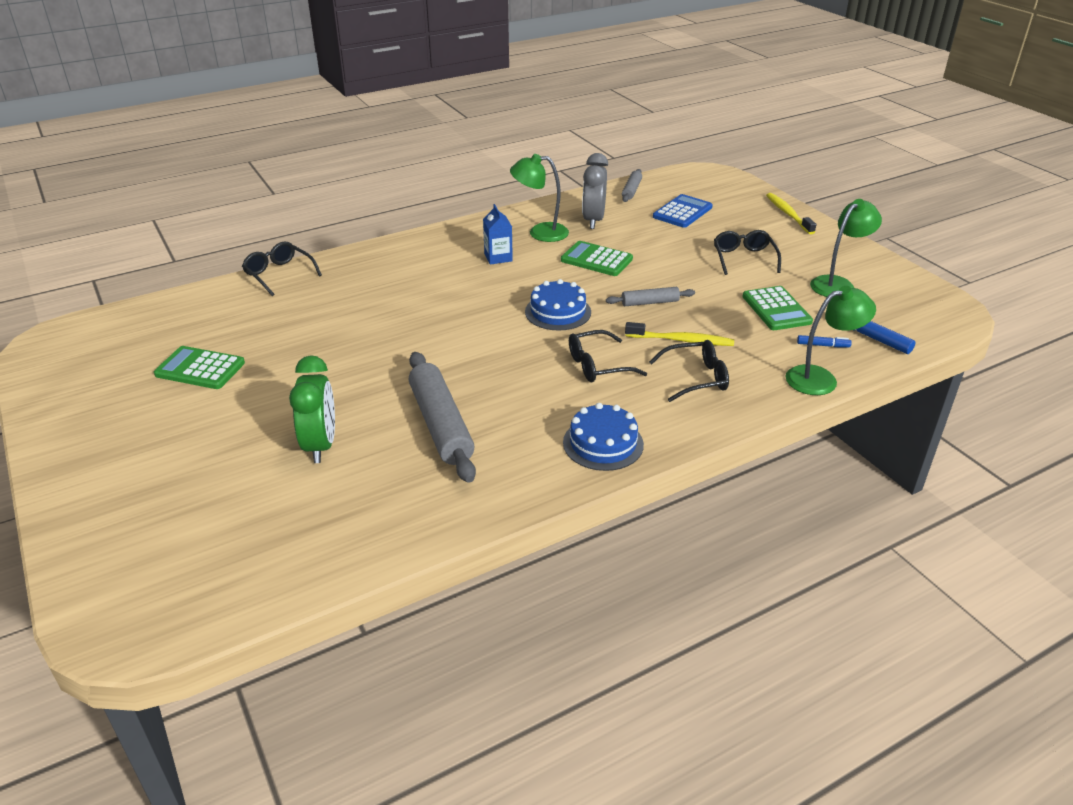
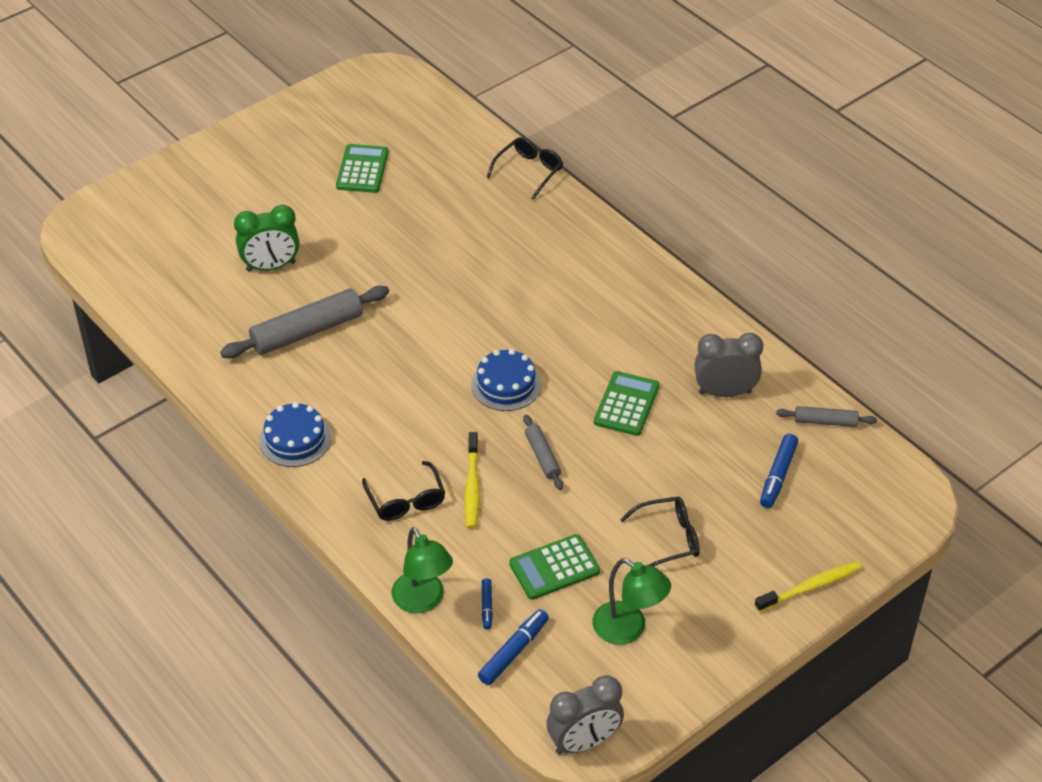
camera: 80 degrees right, 10 degrees up
blue carton [483,204,513,265] -> none
green lamp [510,154,569,242] -> none
black glasses [569,330,647,382] -> none
blue calculator [653,194,713,228] -> blue marker [760,434,798,508]
none -> grey clock [546,675,624,755]

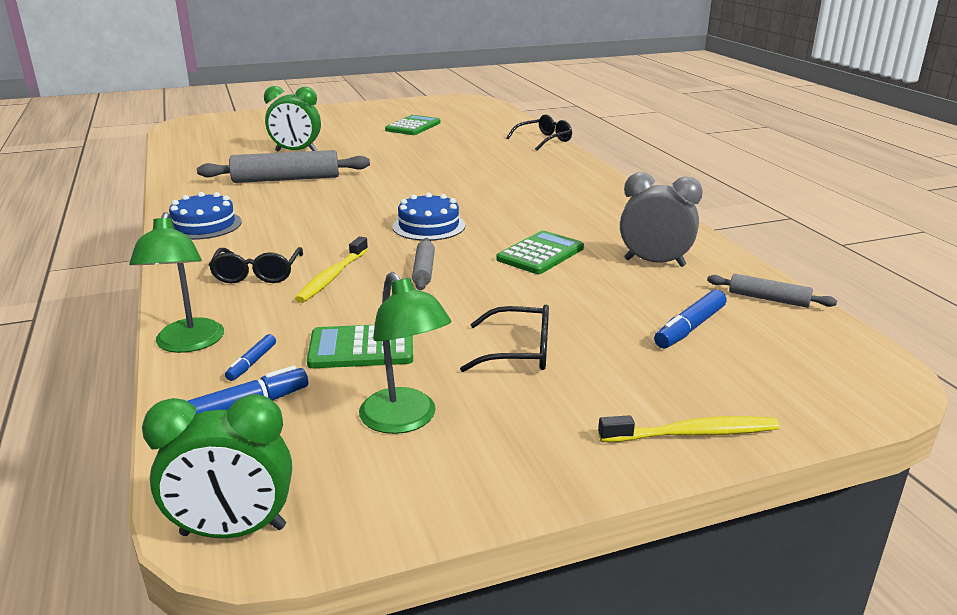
camera: 20 degrees right, 20 degrees down
grey clock [546,675,624,755] -> green clock [142,394,292,538]

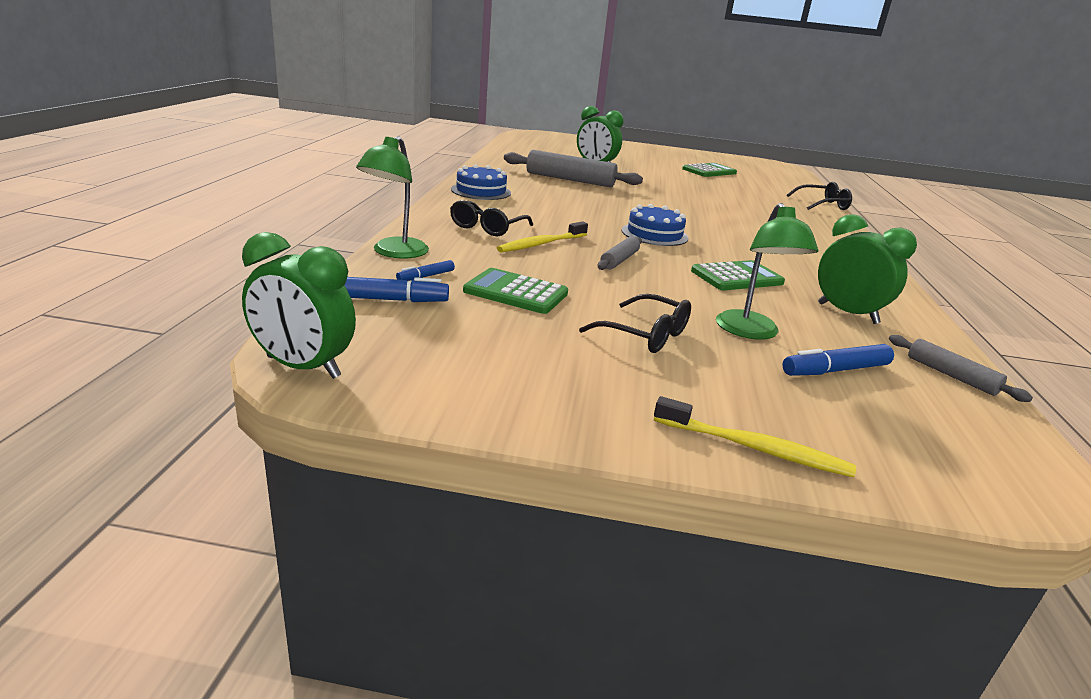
camera: 25 degrees right, 0 degrees up
green lamp [359,272,451,434] -> green lamp moved to [716,203,818,340]
grey clock [620,172,703,267] -> green clock [818,214,917,324]

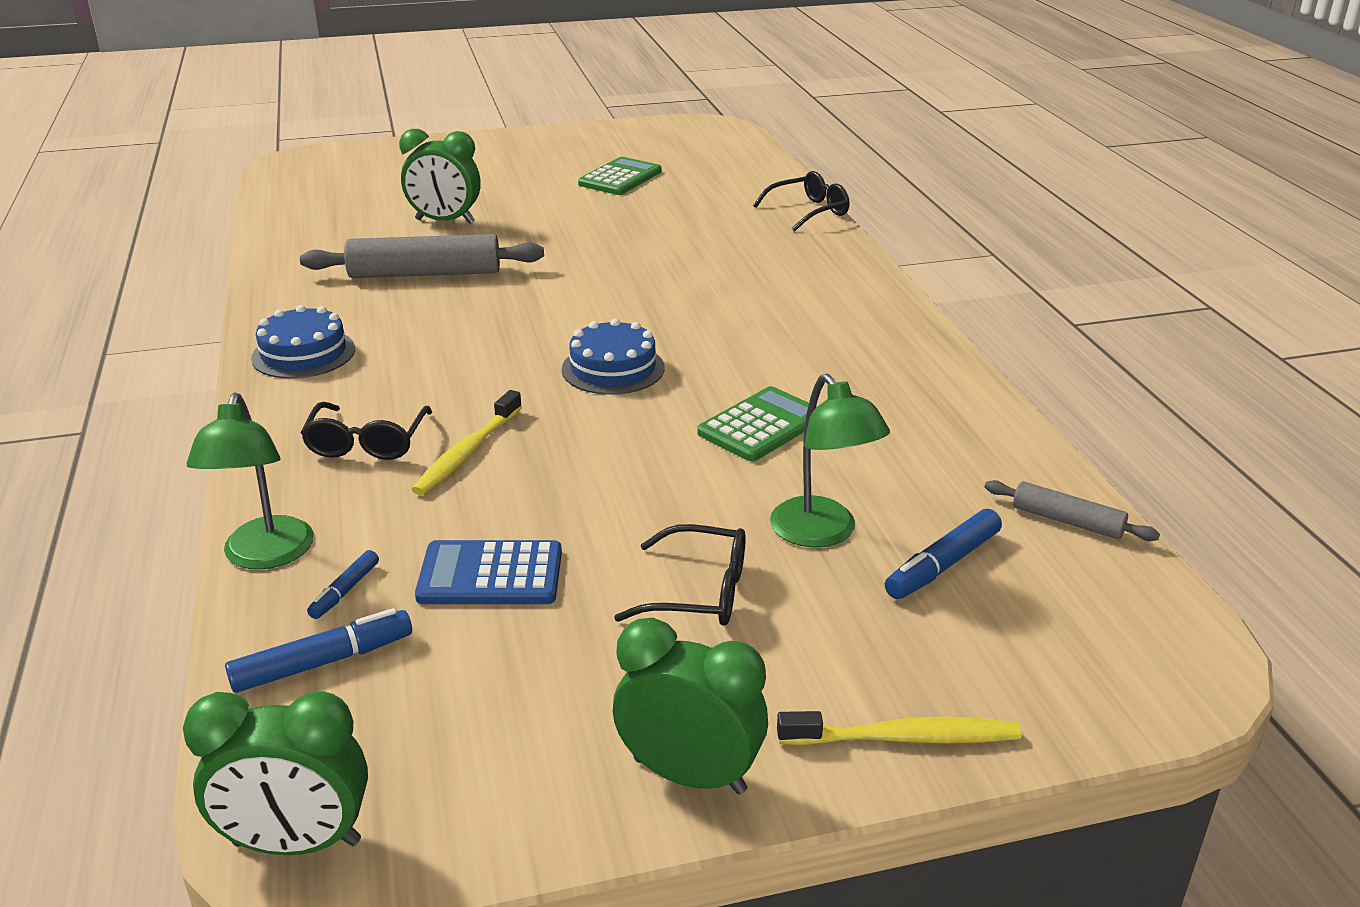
camera: 20 degrees left, 5 degrees up
green calculator [463,268,568,314] -> blue calculator [415,540,562,604]
grey rolling pin [598,236,642,270] -> none
green clock [818,214,917,324] -> green clock moved to [613,618,768,794]

